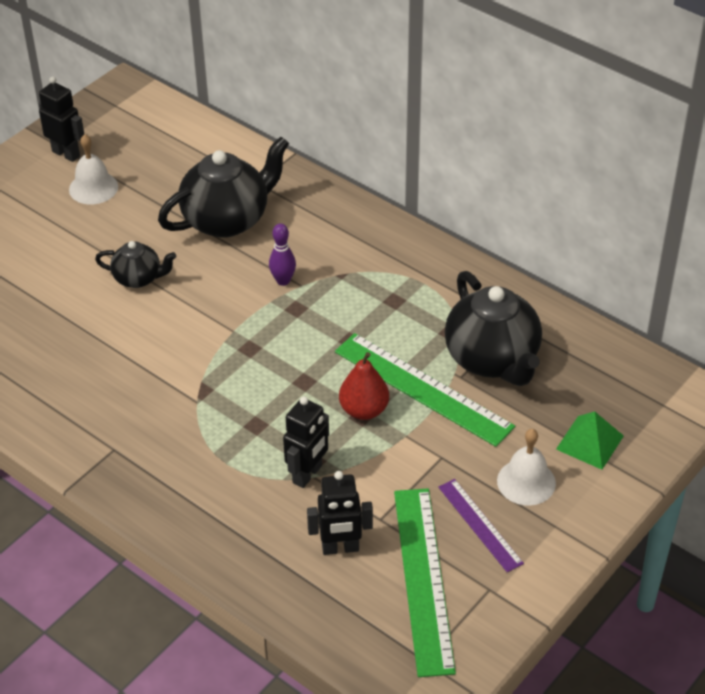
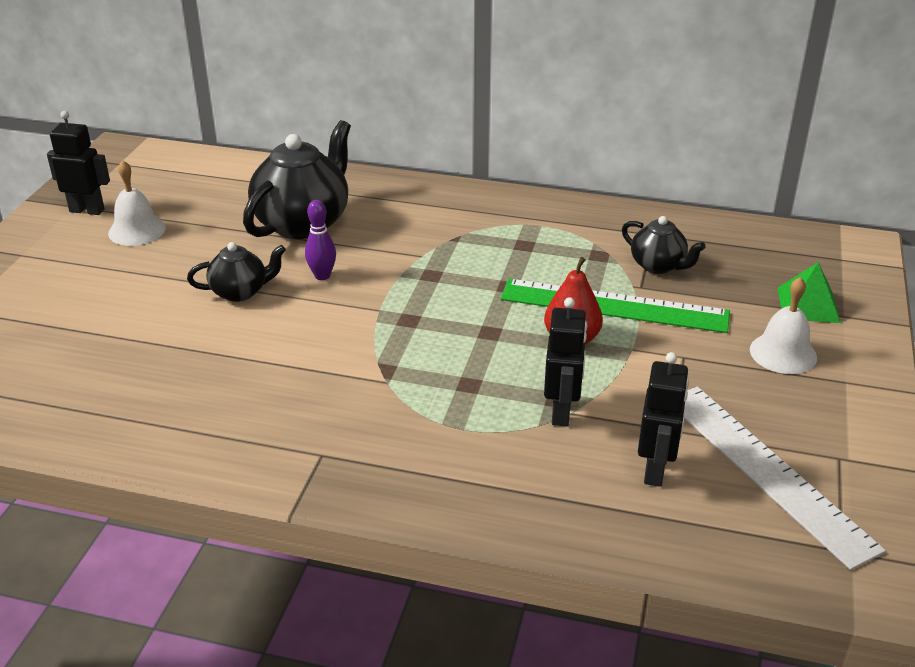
camera: 25 degrees left, 10 degrees down
purple bowling pin [269,223,296,286] -> purple bowling pin moved to [305,200,336,280]
black robot [307,471,373,555] -> black robot turned 45 degrees counterclockwise [638,352,689,487]
green ruler [394,488,456,677] -> white ruler [684,387,886,570]
purple ruler [438,479,524,573] -> none
black teapot [445,271,542,386] -> black teapot [622,216,706,274], size x0.54

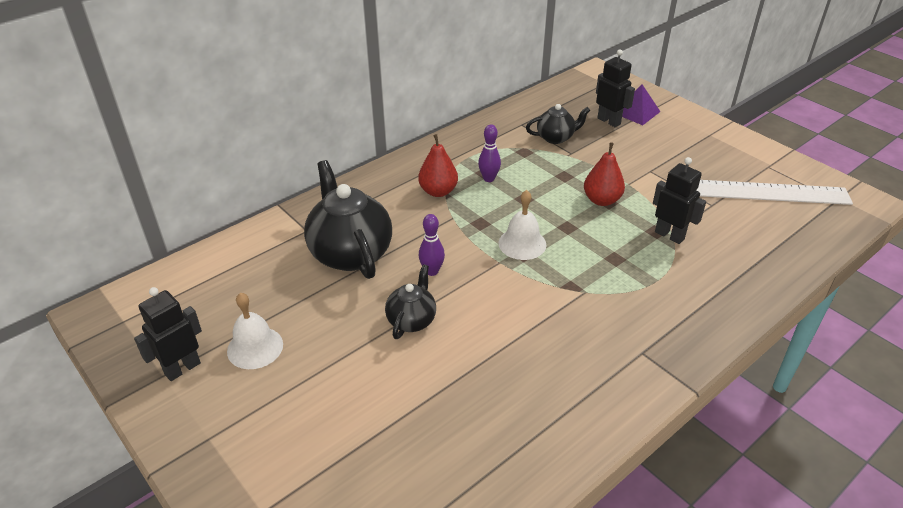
camera: 55 degrees left, 5 degrees up
green ruler [501,279,730,333] -> none
black robot [638,352,689,487] -> black robot moved to [596,50,635,127]
white bell [750,277,817,374] -> white bell moved to [498,190,547,260]
green pyramid [777,262,841,323] -> purple pyramid [622,84,661,125]
none -> red pear [418,134,458,197]
none -> purple bowling pin [478,124,501,182]

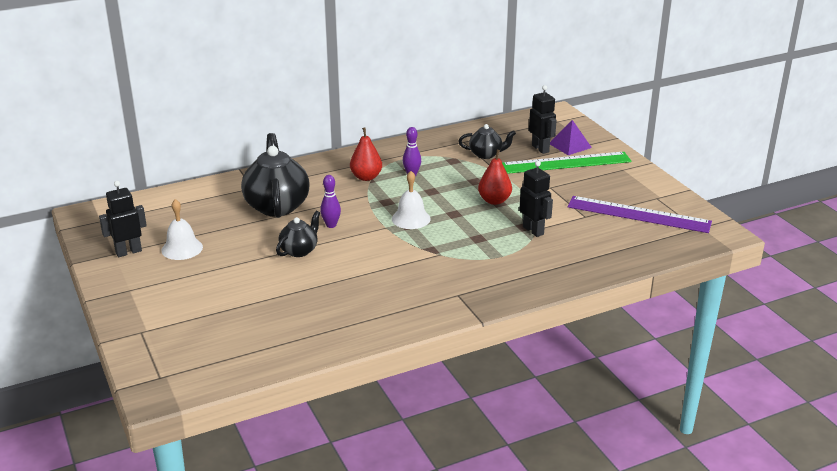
camera: 15 degrees right, 10 degrees down
white ruler [696,180,853,205] -> purple ruler [567,196,712,233]
none -> green ruler [502,152,632,174]

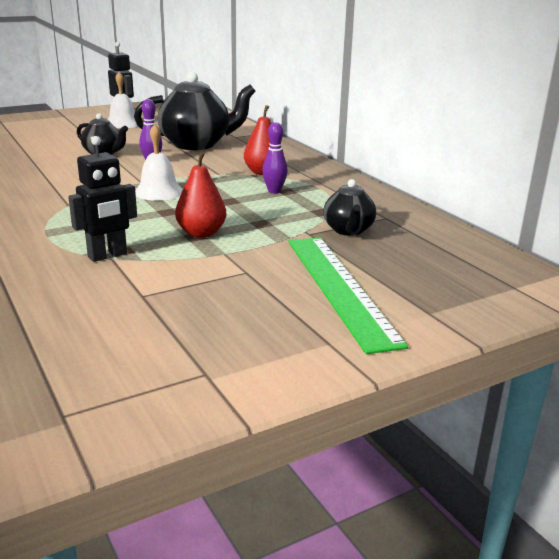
camera: 85 degrees right, 5 degrees down
black robot [529,85,557,154] -> none
purple pyramid [550,120,592,155] -> none
purple ruler [567,196,712,233] -> none

